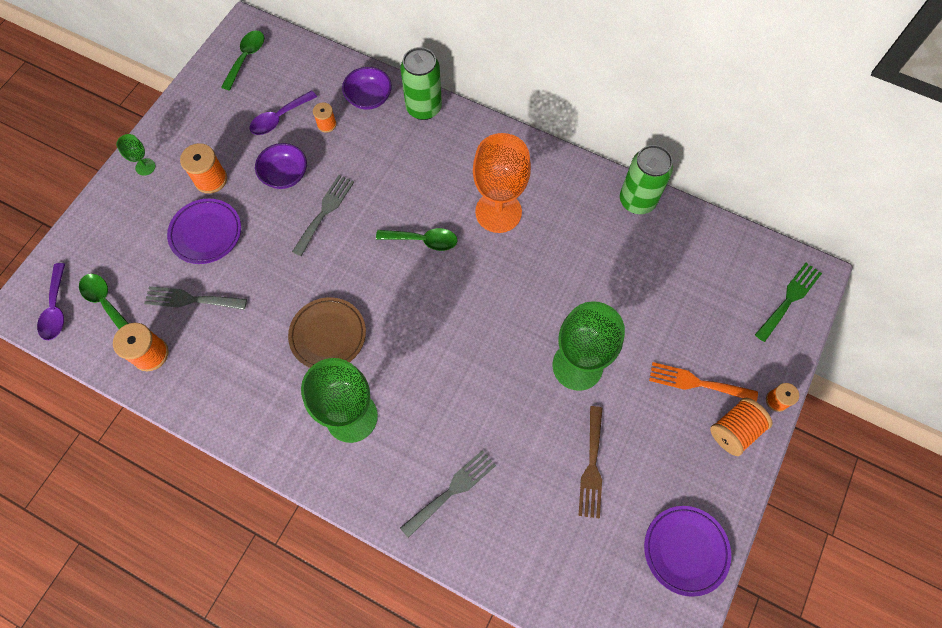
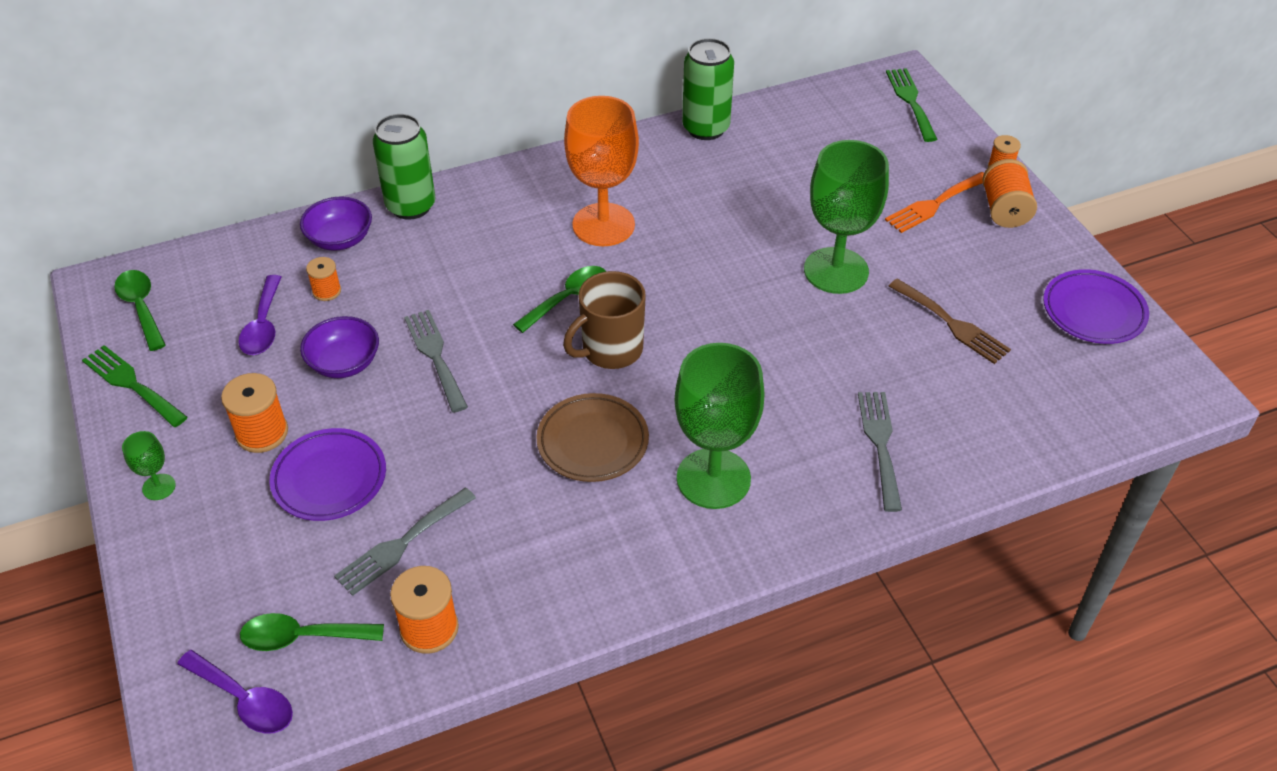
camera: 50 degrees left, 20 degrees down
none -> green fork [82,345,188,427]
none -> brown mug [563,271,646,369]

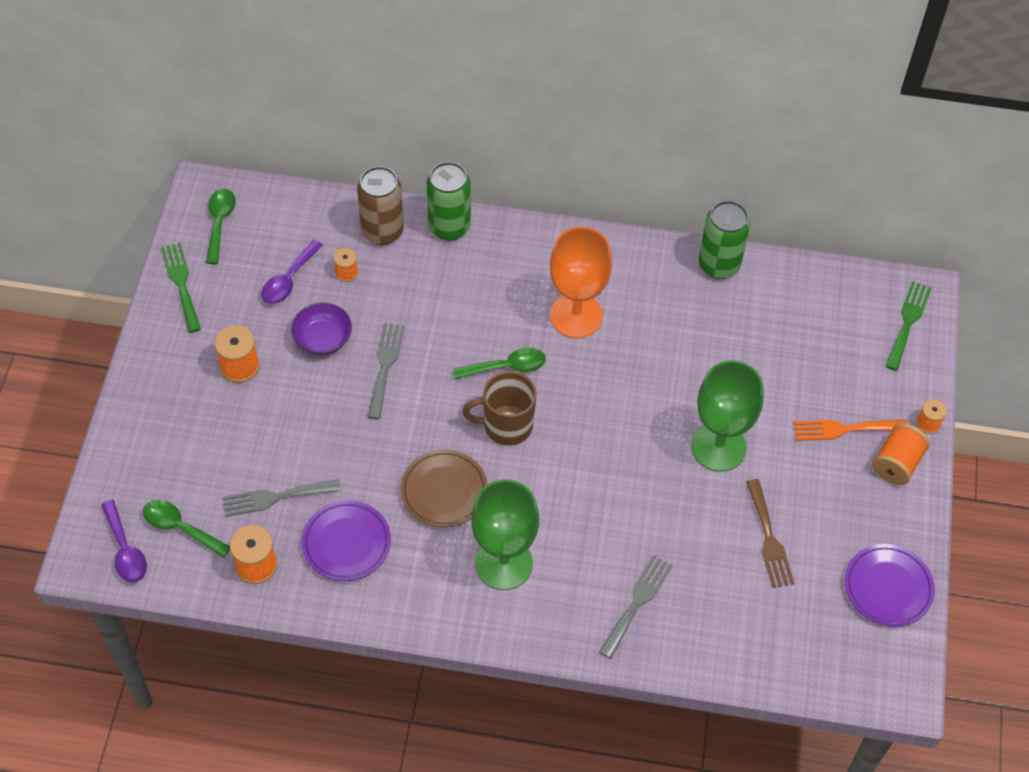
camera: 30 degrees right, 10 degrees up
green goblet [122,431,176,500] -> none
purple plate [269,428,386,521] -> purple plate moved to [302,500,391,581]
purple bowl [300,197,372,251] -> brown can [357,166,404,245]

